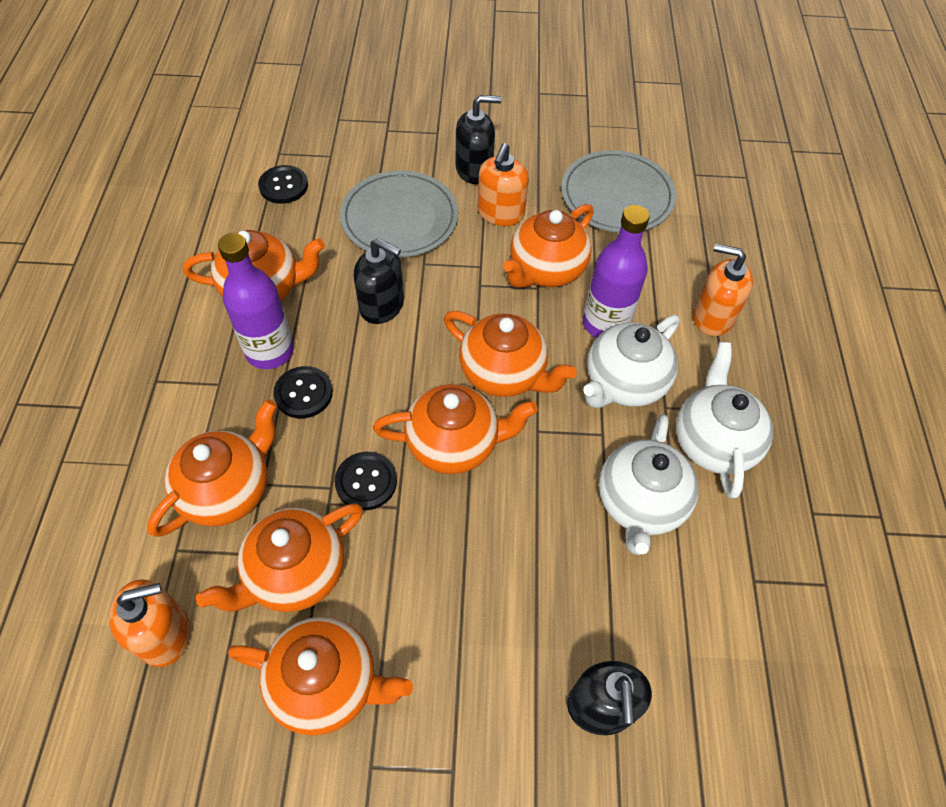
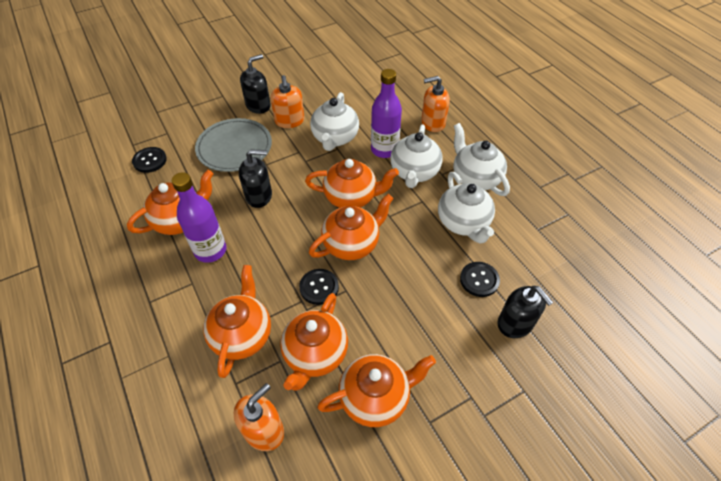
camera: 30 degrees left, 5 degrees down
black button [273,366,333,418] -> black button moved to [460,262,500,297]
orange teapot [503,204,594,288] -> white teapot [310,92,359,151]
grey plate [561,150,676,233] -> none

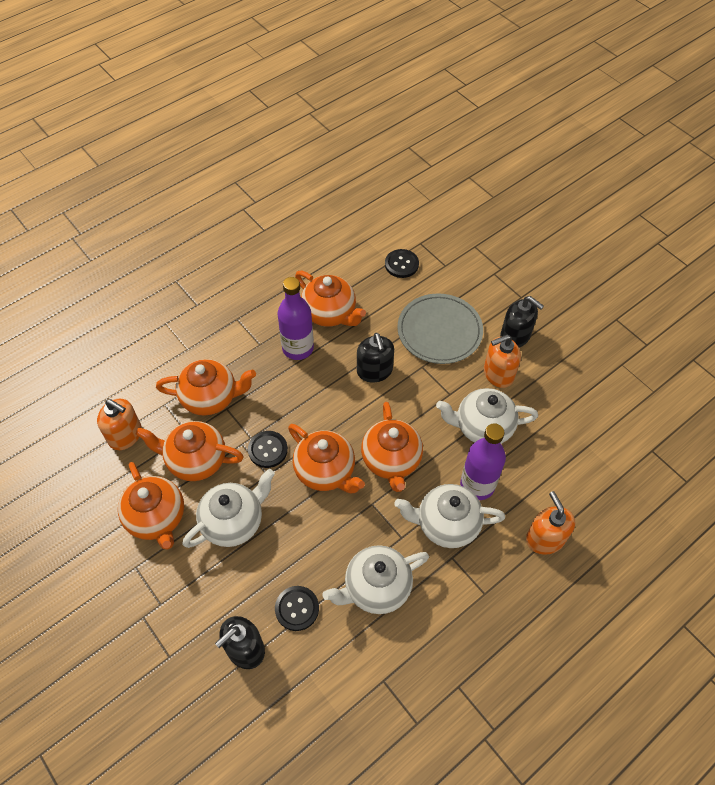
camera: 80 degrees right, 5 degrees up
white teapot [453,123,510,196] -> white teapot moved to [183,469,275,548]

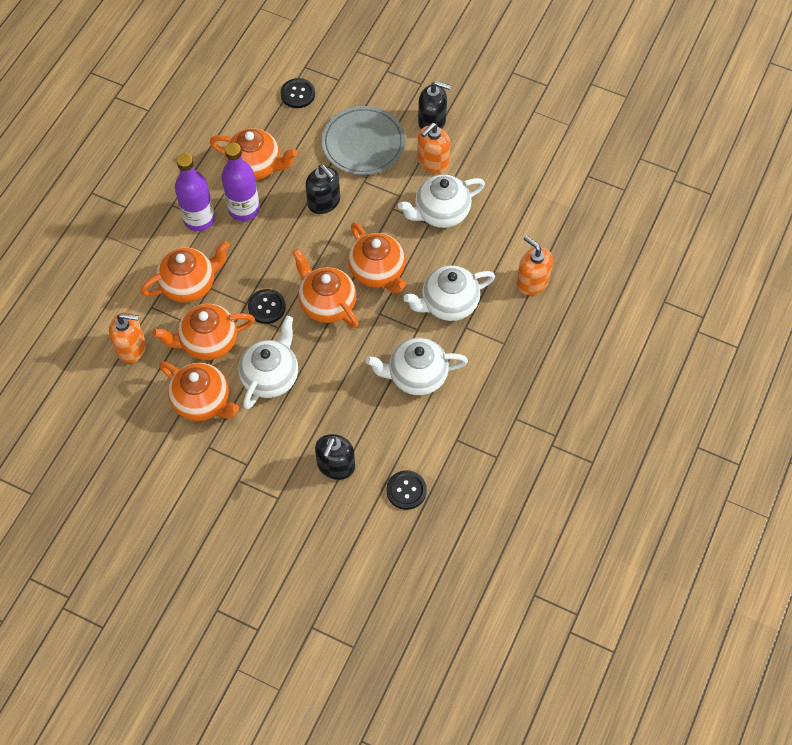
camera: 25 degrees left, 5 degrees up
black button [275,586,319,631] -> black button moved to [386,470,427,510]
orange teapot [288,424,365,493] -> orange teapot turned 150 degrees counterclockwise [292,249,359,328]
white teapot [323,545,429,614] -> white teapot turned 45 degrees clockwise [366,338,468,395]
purple bottle [460,423,506,500] -> purple bottle moved to [175,153,215,232]

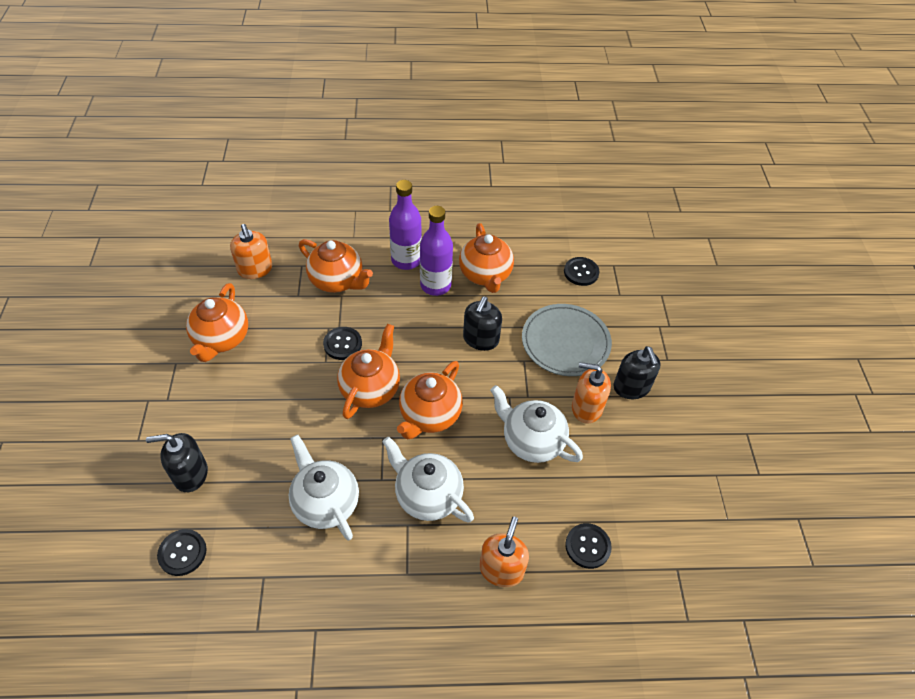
camera: 60 degrees right, 10 degrees down
orange teapot [152,304,255,360] -> none
white teapot [238,316,298,409] -> none
none -> black button [565,523,612,569]

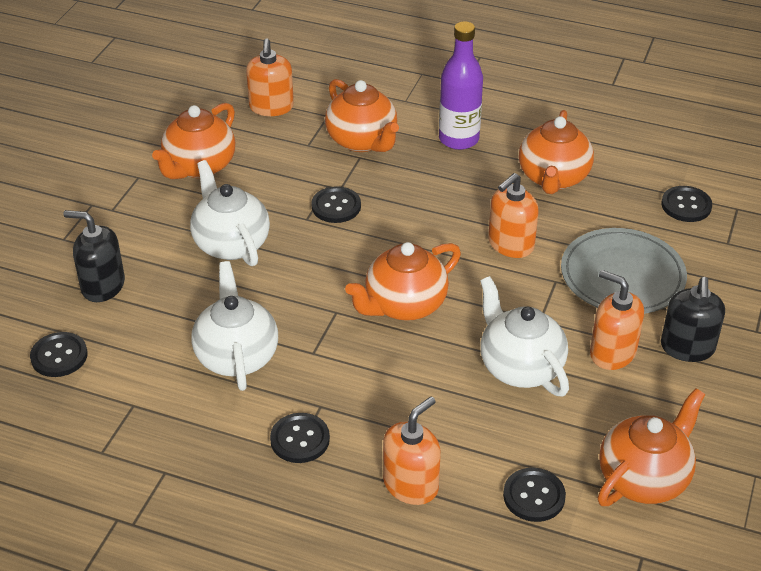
camera: 25 degrees right, 10 degrees down
orange teapot [337,324,400,419] -> orange teapot moved to [597,388,706,506]
white teapot [382,436,474,523] -> white teapot moved to [190,160,270,266]
purple bottle [420,206,453,296] -> none
black soap dispenser [463,296,502,351] -> orange soap dispenser [488,173,539,258]
none -> black button [270,413,330,463]

